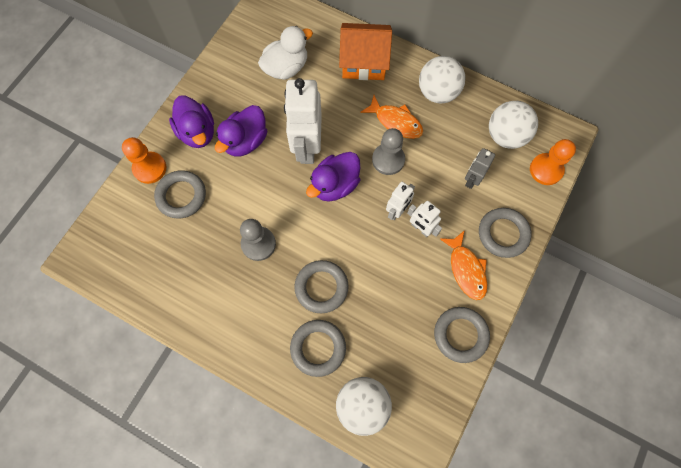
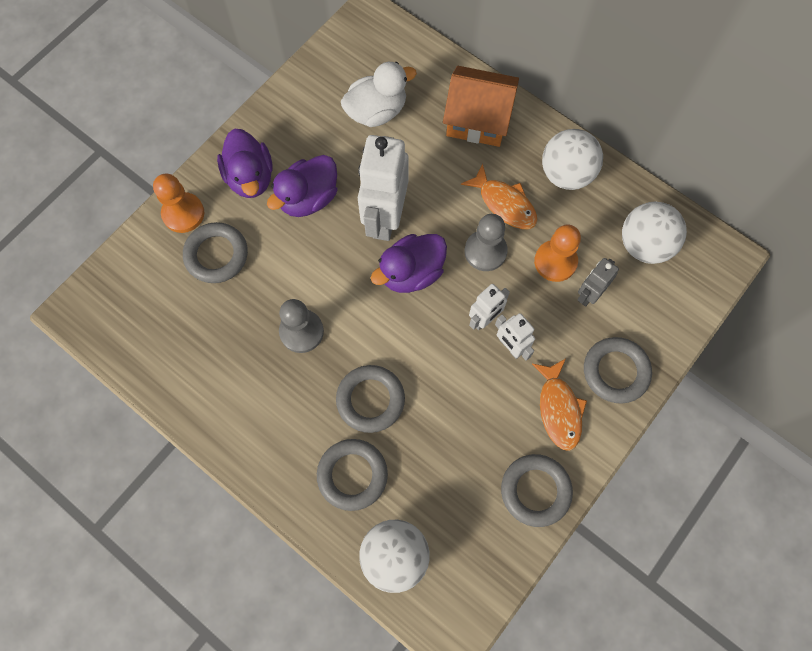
camera: 10 degrees right, 0 degrees up
orange pawn [530,139,576,185] -> orange pawn moved to [534,225,581,282]

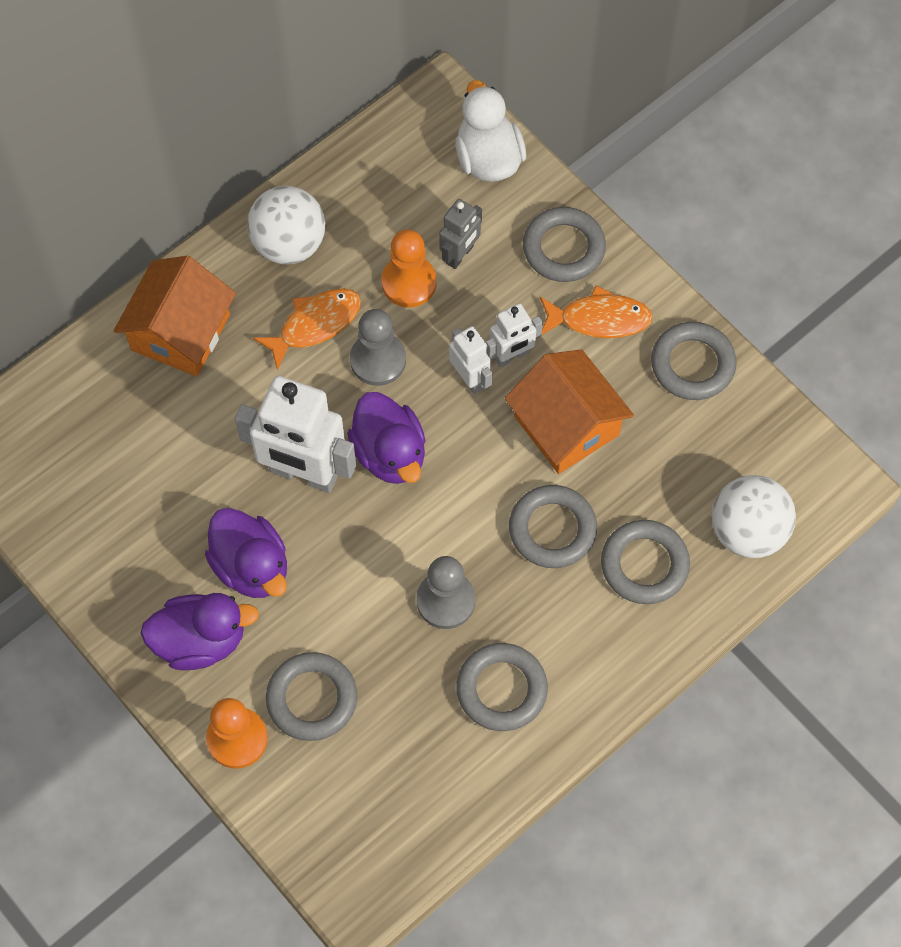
camera: 80 degrees left, 5 degrees down
white duck [341,62,417,127] -> white duck moved to [455,80,526,182]
grey robot [577,258,619,307] -> grey robot turned 105 degrees counterclockwise [439,199,482,269]
white ball [622,202,687,264] -> none
none -> grey ring [456,643,548,731]
none -> orange house [505,349,634,474]

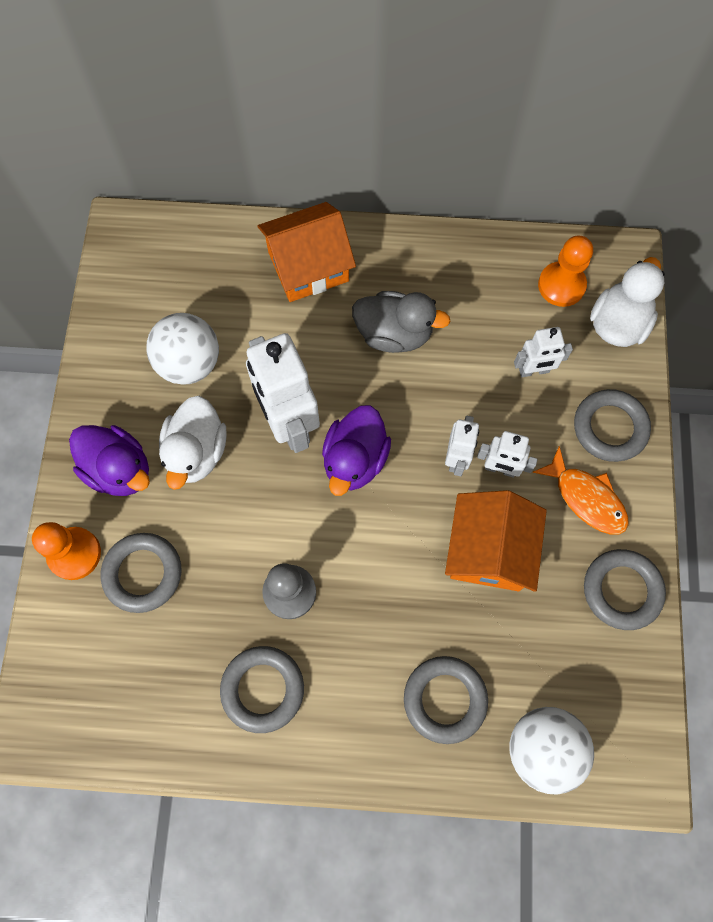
camera: 45 degrees right, 5 degrees up
purple duck [205,508,287,598] -> white duck [159,396,227,490]
white ball [247,186,325,264] -> white ball moved to [146,313,219,385]
orange fish [253,288,361,371] -> grey duck [352,291,450,353]
grey pawn [350,309,406,386] -> none
orange pawn [382,230,437,307] -> orange pawn moved to [538,235,593,307]
grey robot [439,199,482,269] -> white robot [514,327,573,377]
grey ring [509,485,597,568] -> none

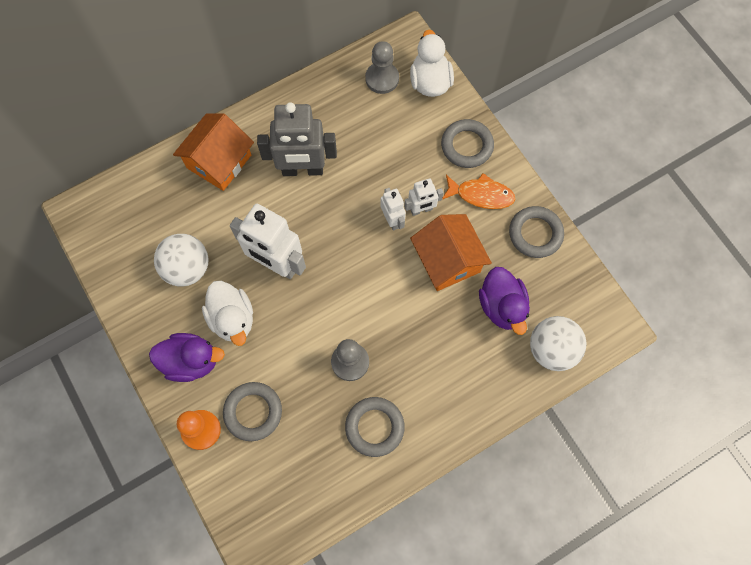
camera: 35 degrees left, 0 degrees up
purple duck [322,405,391,496] -> purple duck moved to [479,267,530,335]
grey duck [352,291,450,353] -> grey robot [257,102,337,176]
grey ring [404,656,488,744] -> none
white robot [514,327,573,377] -> none
orange pawn [538,235,593,307] -> grey pawn [365,41,399,94]

